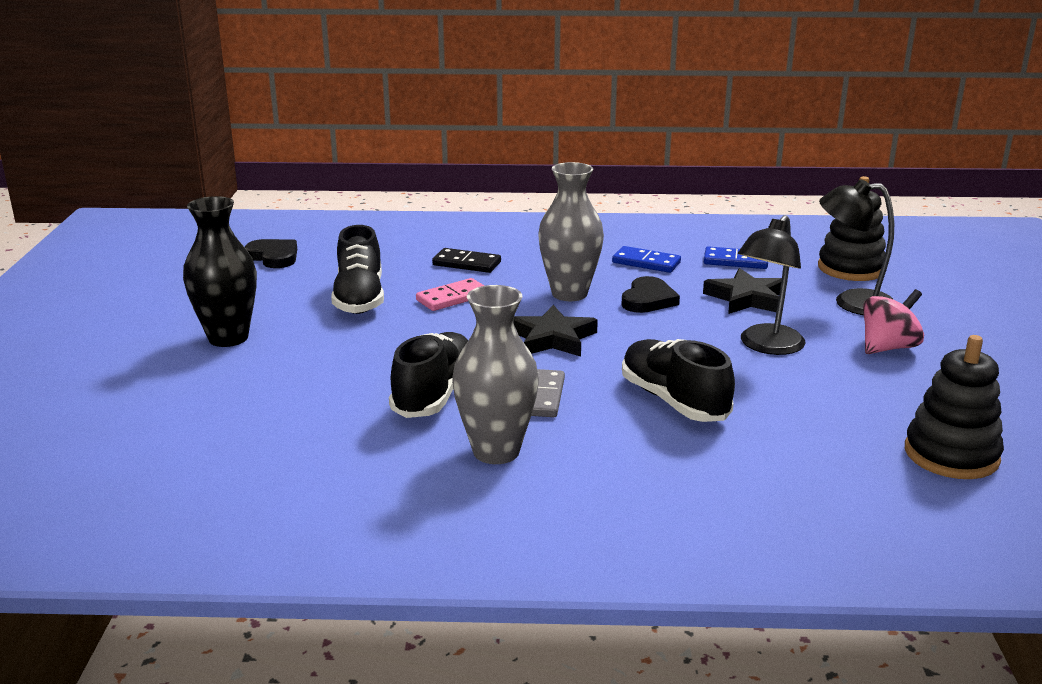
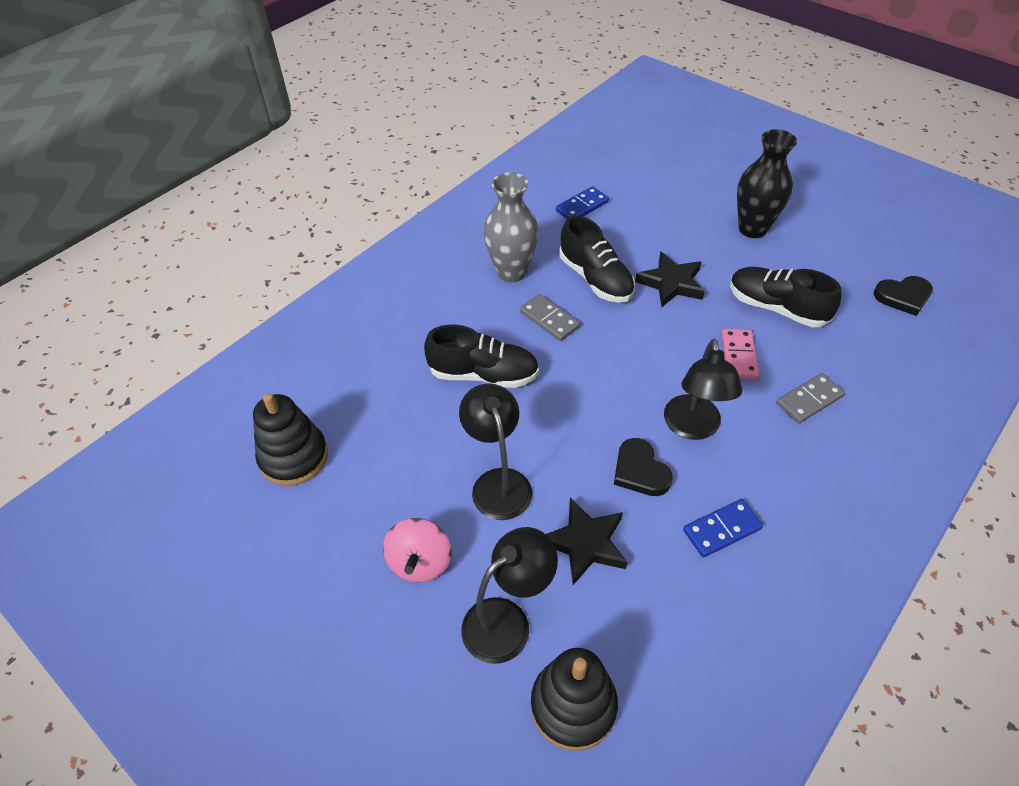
camera: 130 degrees right, 25 degrees up
black domino [432,248,501,273] -> grey domino [776,373,845,424]
black star [514,305,598,357] -> black star moved to [635,251,705,307]
grey vase [538,162,604,301] -> black lamp [664,339,743,440]
blue domino [704,246,768,269] -> blue domino moved to [556,186,609,219]

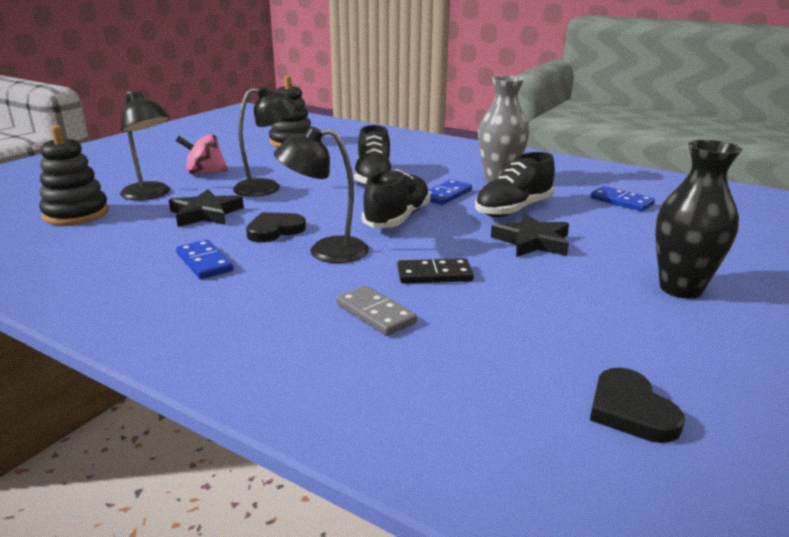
camera: 80 degrees right, 25 degrees down
grey domino [520,294,580,341] -> blue domino [428,180,472,205]
pink domino [721,329,760,379] -> black domino [397,258,474,284]
black shoe [730,267,841,327] -> black shoe moved to [362,169,431,228]

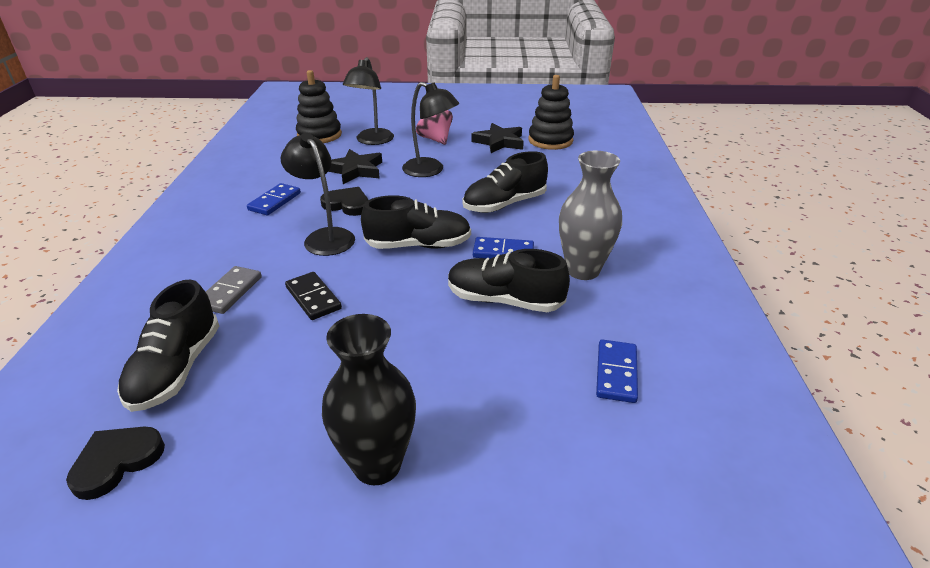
camera: 60 degrees right, 10 degrees up
black star [491,213,569,257] -> black star moved to [472,123,524,153]
none -> black shoe [117,279,219,412]

